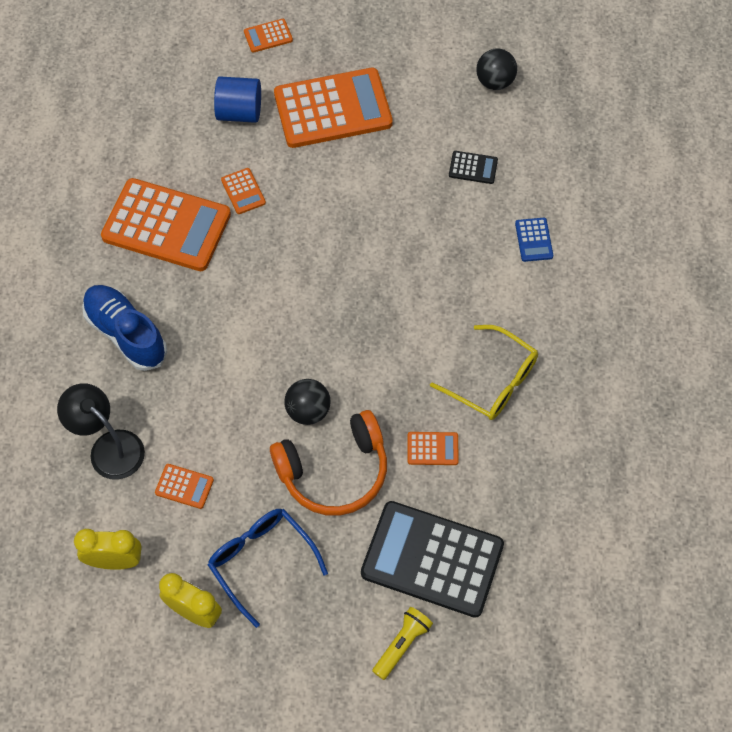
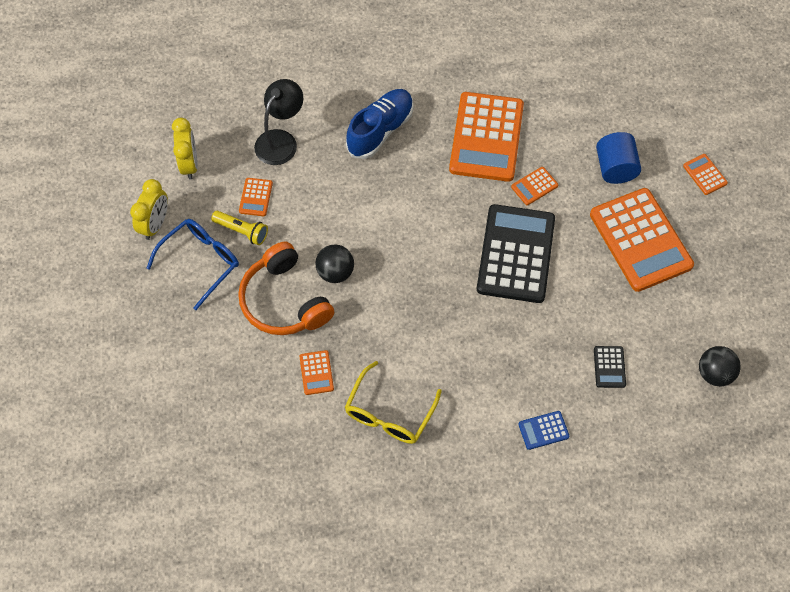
camera: 80 degrees right, 0 degrees up
black calculator [361,501,504,618] -> black calculator moved to [477,204,555,303]
yellow flashlight [372,607,433,680] -> yellow flashlight moved to [211,211,268,245]

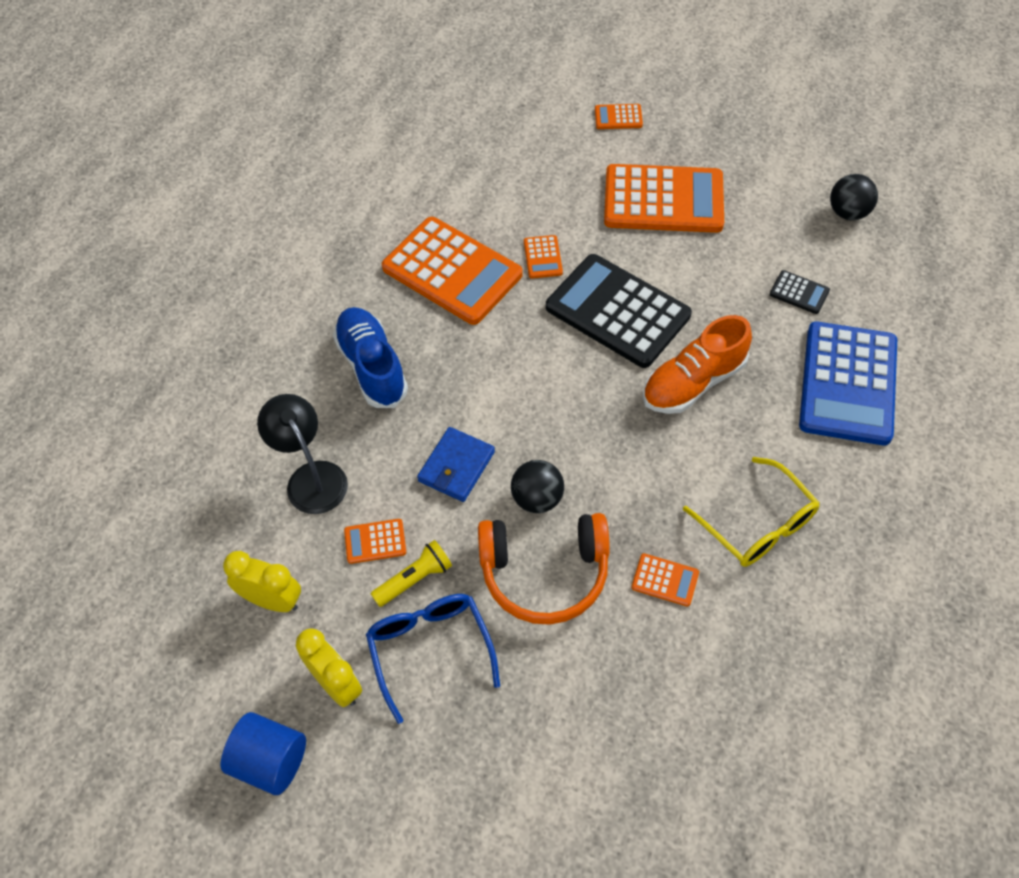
camera: 60 degrees left, 5 degrees down
orange calculator [239,178,273,216] -> orange calculator turned 135 degrees clockwise [344,519,406,564]
blue calculator [518,411,569,450] -> blue calculator [799,322,897,445], size x2.40
blue cylinder [596,132,641,184] -> blue cylinder moved to [221,712,306,795]
none -> blue wallet [417,427,495,502]
none -> orange shoe [643,315,752,414]

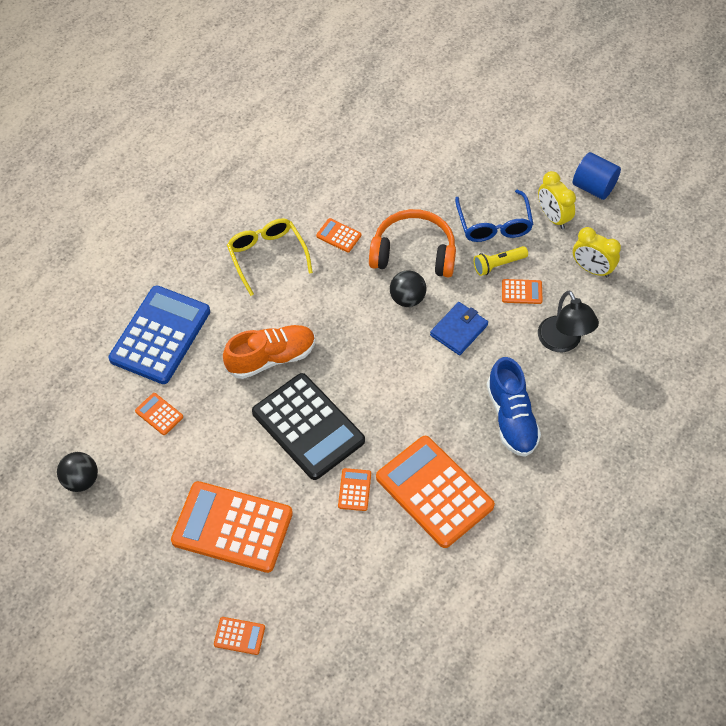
camera: 170 degrees left, 0 degrees up
black calculator [770,270,830,314] -> orange calculator [135,393,183,435]

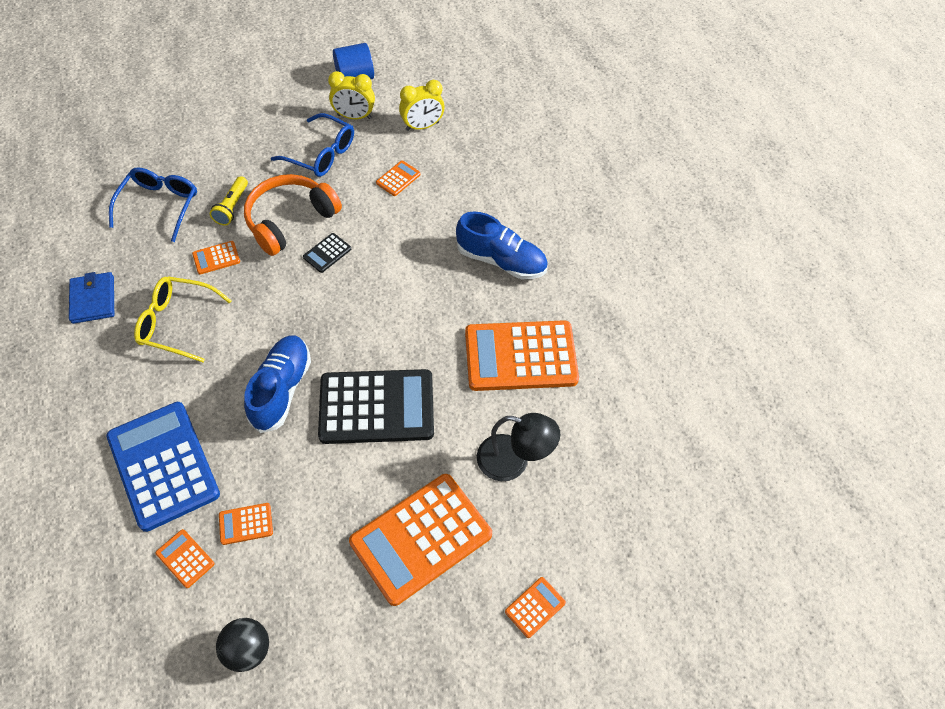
camera: 55 degrees left, 0 degrees up
orange shoe [223,325,315,379] -> blue shoe [244,335,311,433]
orange calculator [338,468,371,511] -> orange calculator moved to [155,529,214,588]
black ball [390,270,426,307] -> black calculator [303,233,351,273]
blue wallet [430,302,488,355] -> blue wallet moved to [69,272,114,324]
yellow flashlight [474,246,528,276] -> yellow flashlight moved to [210,176,248,226]
black lamp [538,291,599,352] -> black lamp moved to [477,413,560,481]
none -> blue glasses [109,167,197,242]

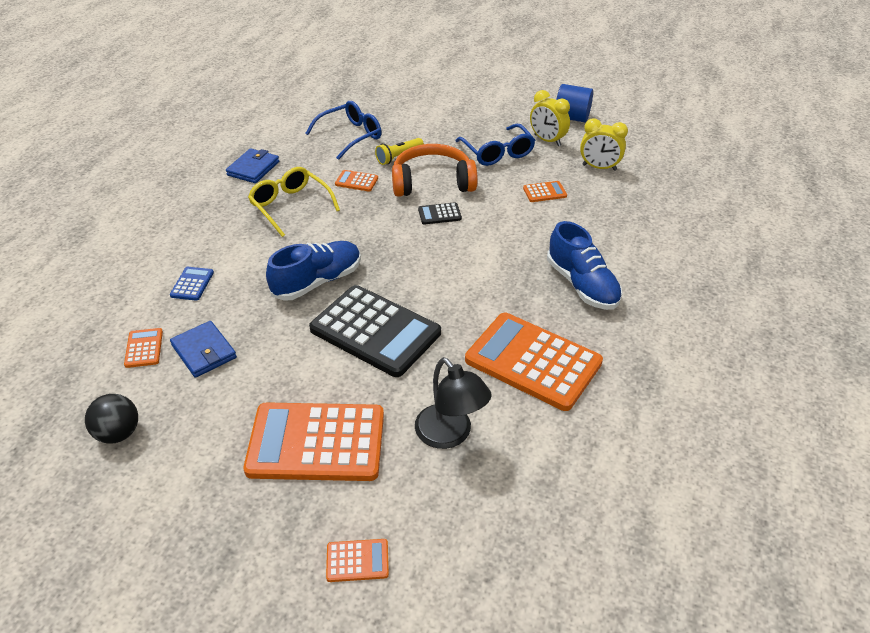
camera: 40 degrees right, 15 degrees down
blue calculator [106,402,220,532] -> blue calculator [170,267,214,301], size x0.42
orange calculator [219,503,273,545] -> blue wallet [170,321,237,378]

